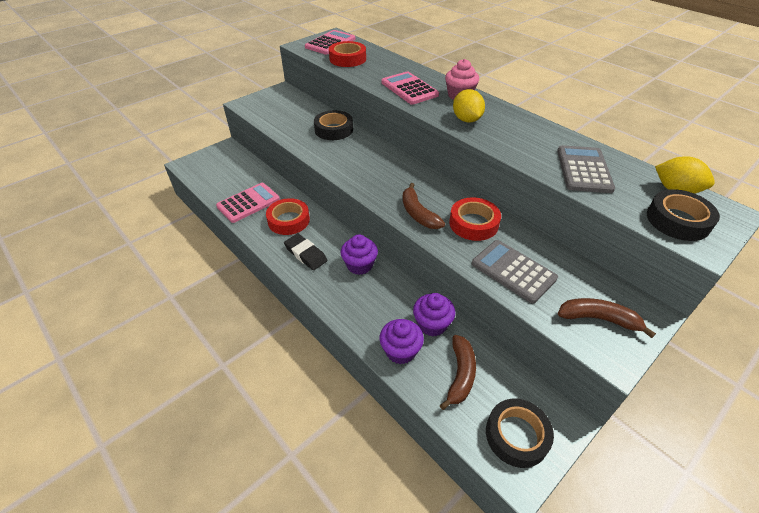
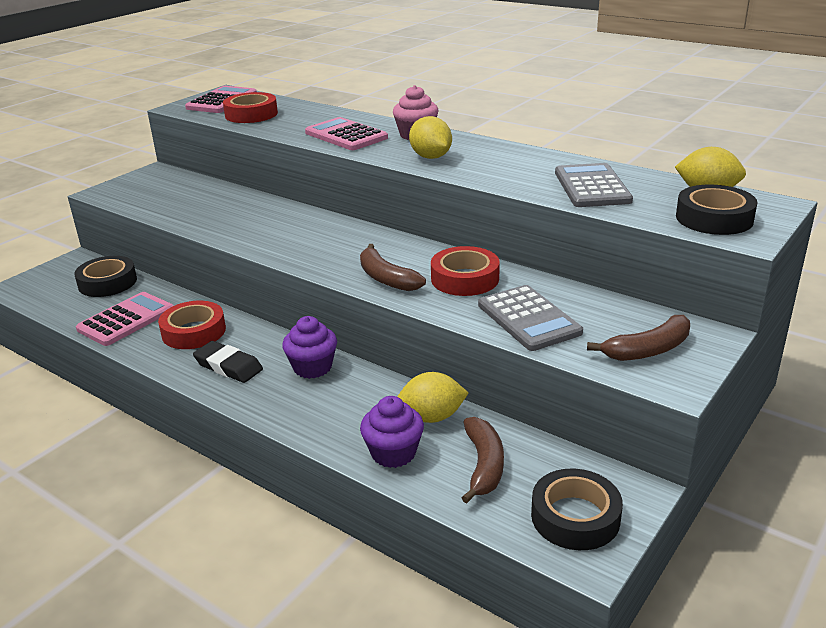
camera: 10 degrees left, 15 degrees down
black tape [314,110,353,140] -> black tape moved to [74,256,137,297]
purple cupcake [413,293,455,337] -> yellow lemon [398,372,468,423]
grey calculator [472,240,558,303] -> grey calculator turned 150 degrees counterclockwise [478,285,583,351]
brown banana [558,298,656,338] -> brown banana turned 150 degrees clockwise [587,315,690,361]

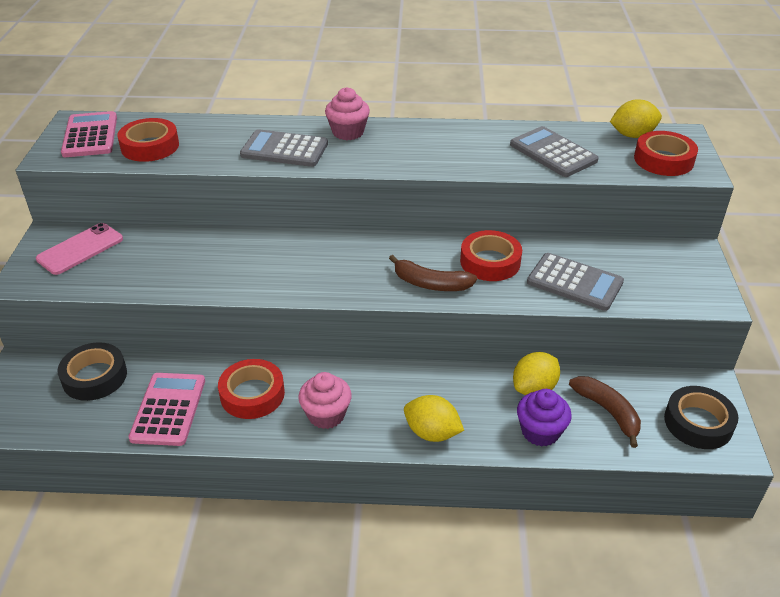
camera: 35 degrees left, 10 degrees up
black eraser [193,341,263,383] -> pink cupcake [298,372,352,429]
purple cupcake [282,316,337,379] -> none
pink calculator [305,117,388,150] -> grey calculator [240,129,328,167]
yellow lemon [409,116,452,159] -> yellow lemon moved to [404,395,464,442]
brown banana [587,315,690,361] -> none
black tape [676,184,758,235] -> red tape [634,131,698,176]
none -> pink phone [36,223,123,275]

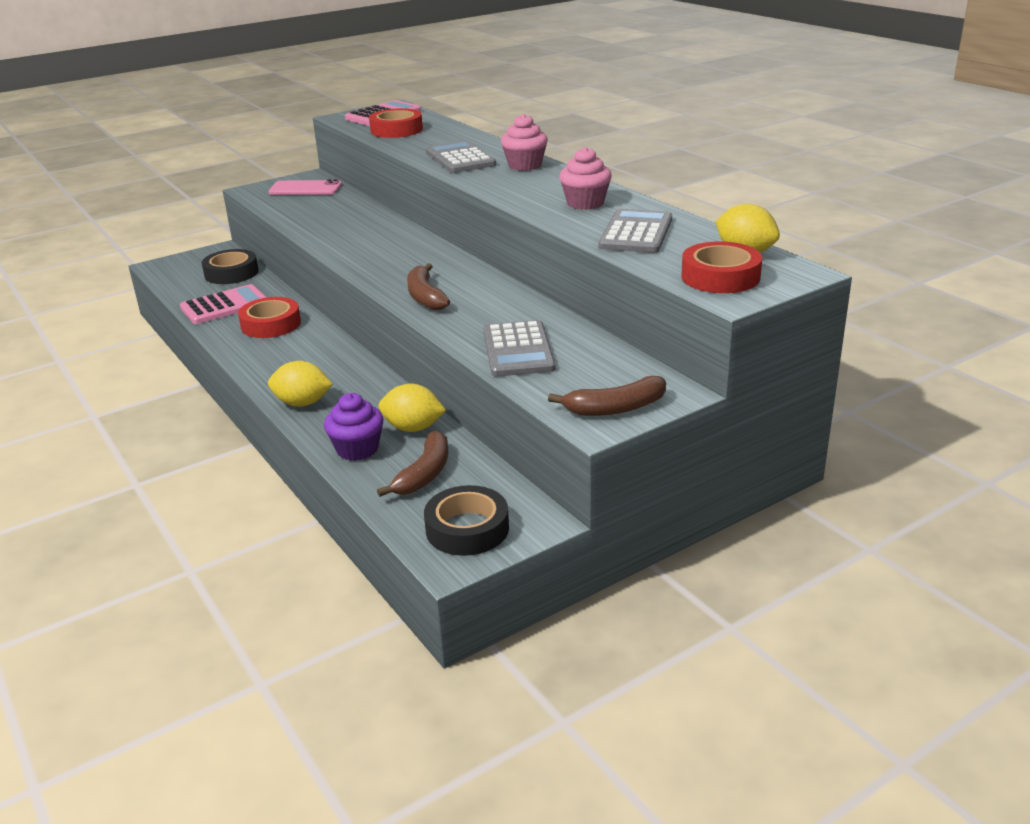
camera: 55 degrees right, 10 degrees down
pink cupcake [298,372,352,429] -> pink cupcake moved to [559,147,612,210]
yellow lemon [404,395,464,442] -> yellow lemon turned 75 degrees counterclockwise [268,361,333,407]
red tape [460,230,522,281] -> none
none -> brown banana [548,376,666,416]

